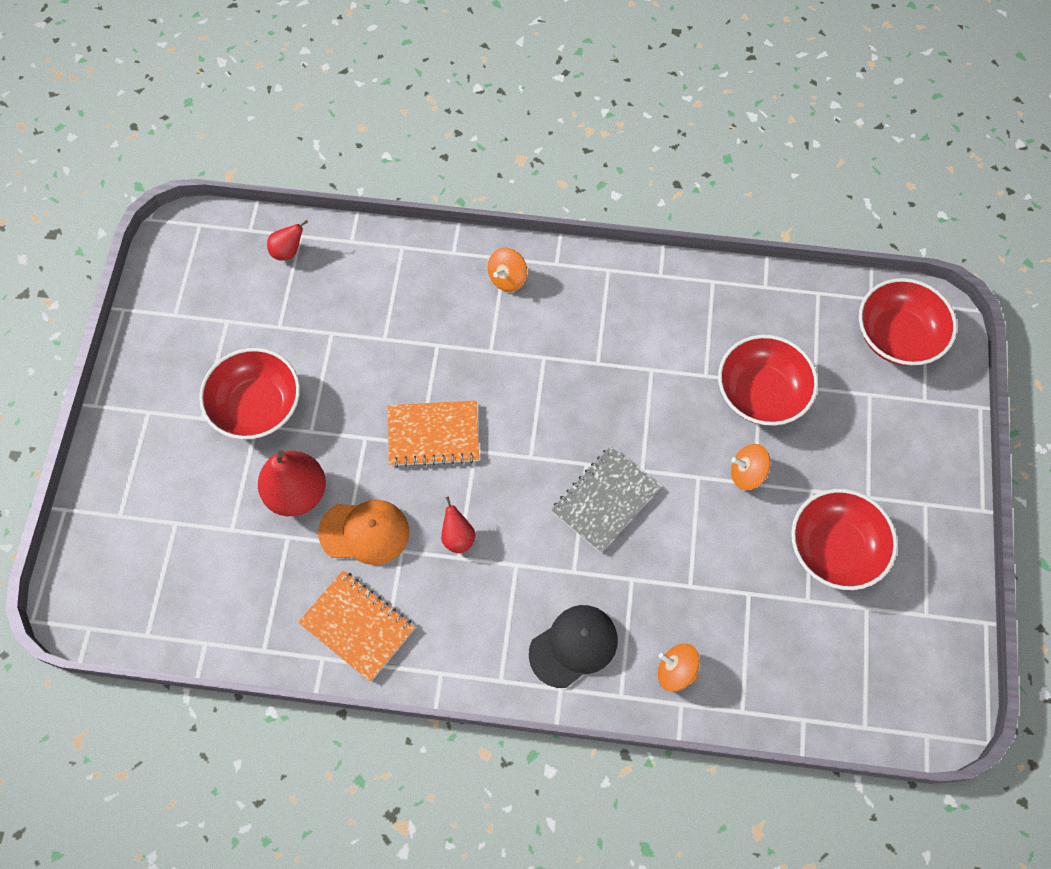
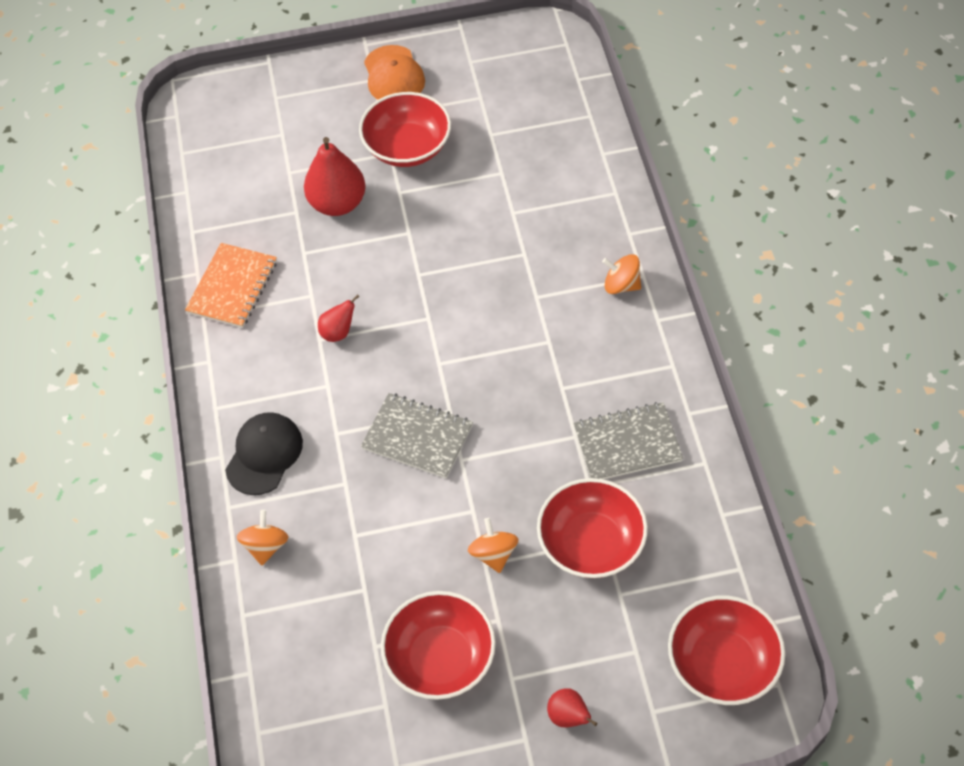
camera: 75 degrees right, 10 degrees down
red pear [267,220,308,261] -> red pear moved to [547,688,597,727]
orange cap [318,500,409,565] -> orange cap moved to [364,45,425,100]
orange notebook [388,400,479,467] -> none
black cap [529,605,618,688] -> black cap turned 105 degrees counterclockwise [225,412,303,495]
none -> grey notebook [573,402,683,479]

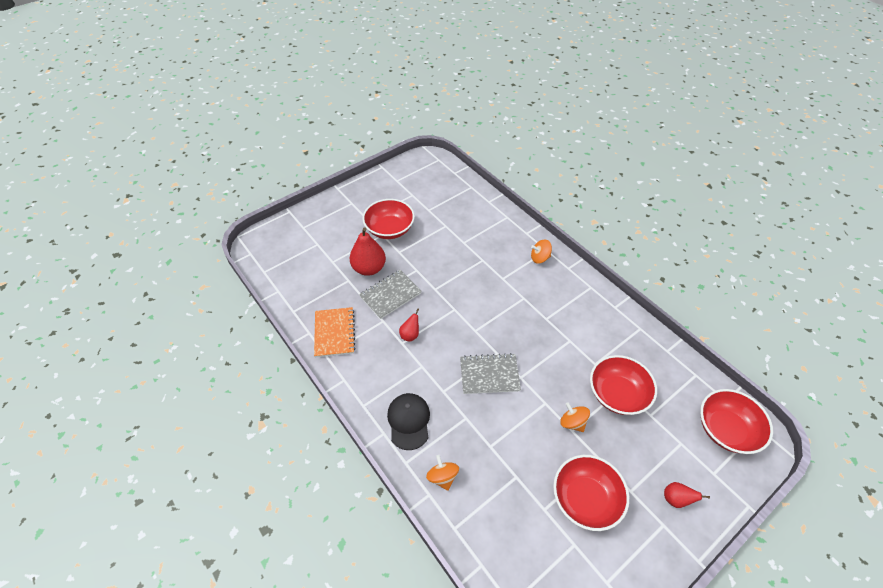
camera: 30 degrees left, 5 degrees down
orange cap [364,45,425,100] -> none
grey notebook [573,402,683,479] -> grey notebook moved to [359,270,422,319]

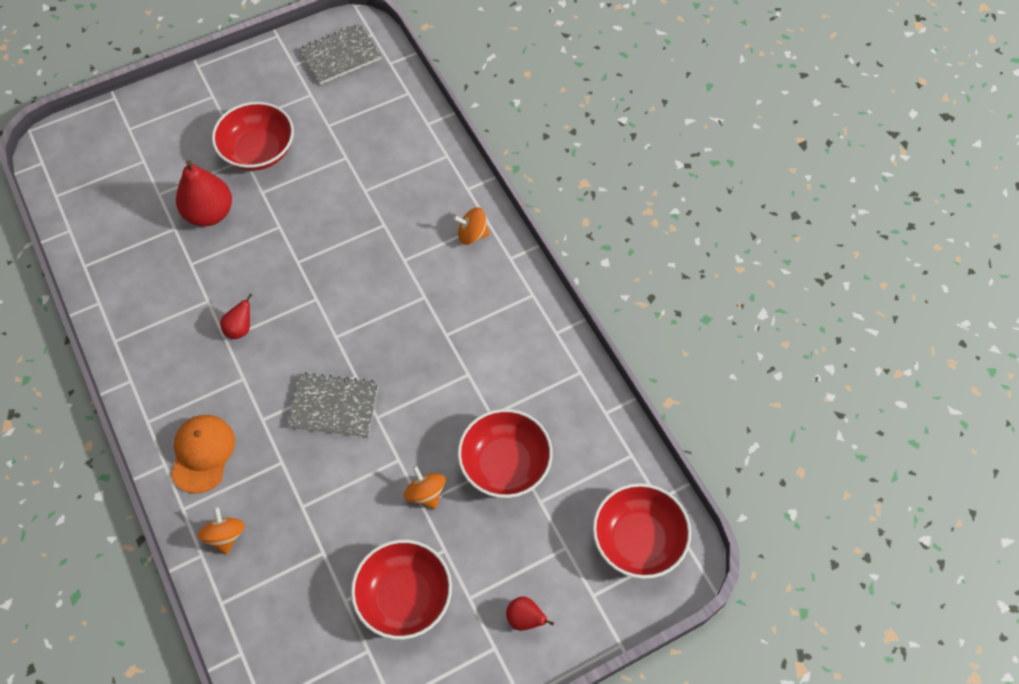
camera: 10 degrees right, 10 degrees up
orange notebook [314,307,356,357] -> none
grey notebook [359,270,422,319] -> grey notebook moved to [298,24,381,85]
black cap [387,393,430,450] -> orange cap [171,415,235,494]

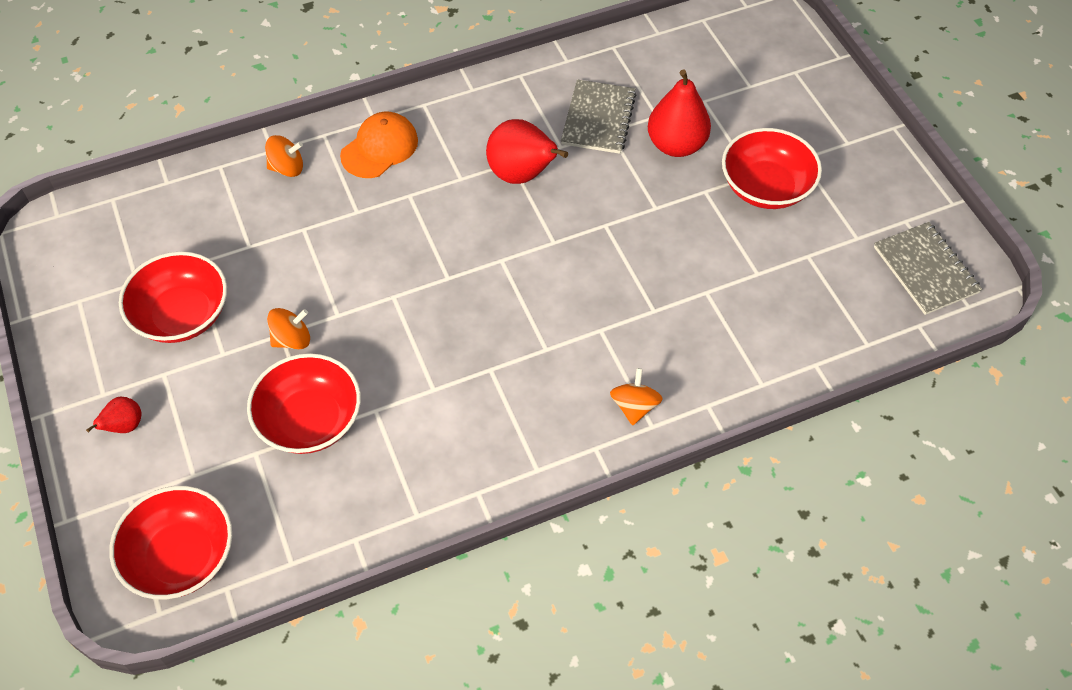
camera: 95 degrees right, 5 degrees down
orange cap [171,415,235,494] -> orange cap turned 60 degrees counterclockwise [340,111,418,178]
red pear [220,293,252,339] -> red pear [486,119,568,184], size x1.96
grey notebook [287,372,379,437] -> grey notebook moved to [561,79,636,154]

